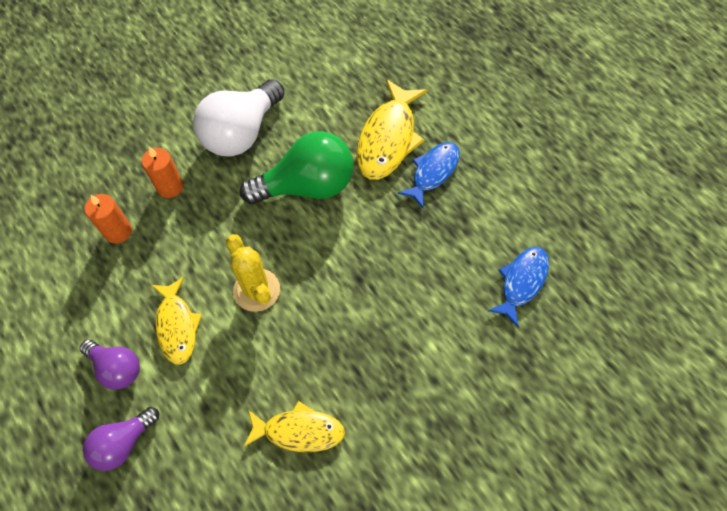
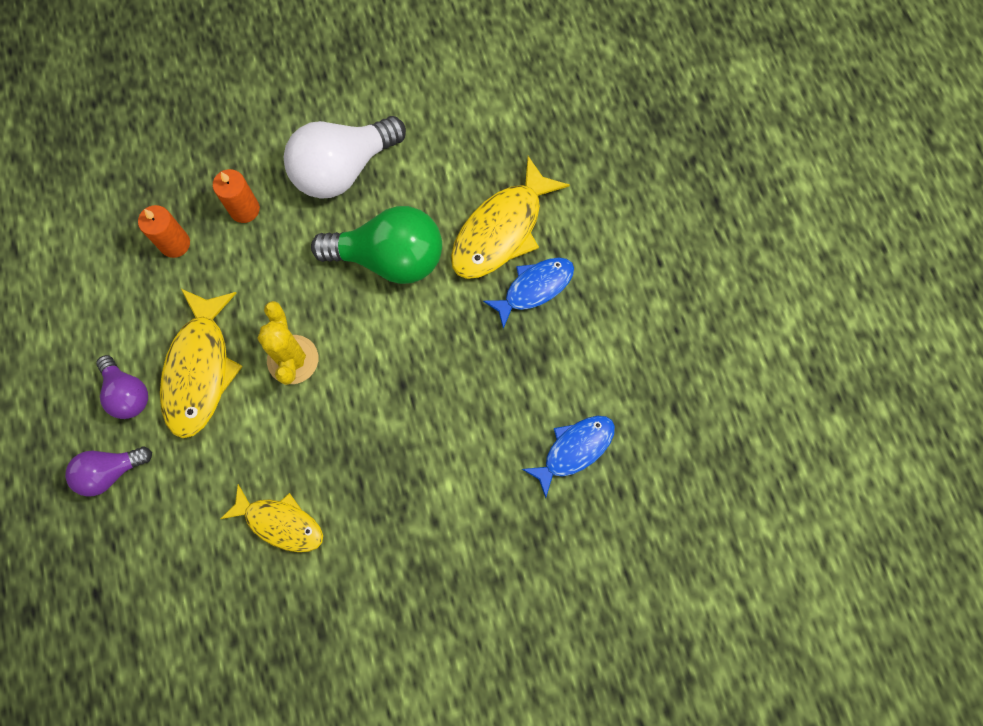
camera: 20 degrees right, 10 degrees up
yellow fish [151,277,202,365] -> yellow fish [160,289,243,438], size x1.55

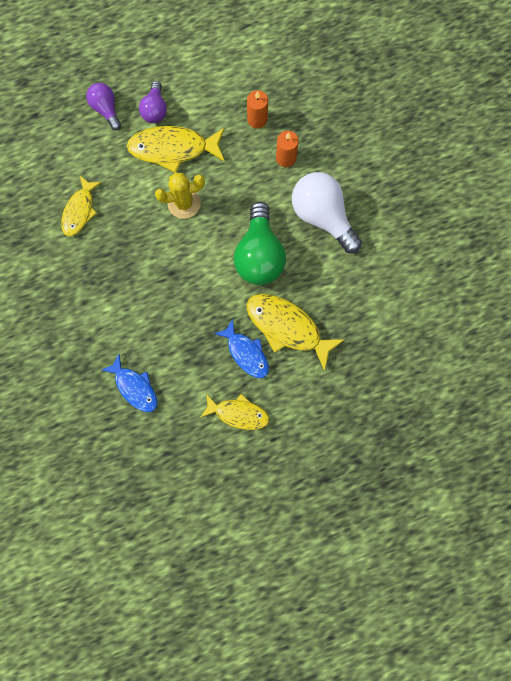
camera: 85 degrees right, 5 degrees up
purple light bulb [96,355,148,419] -> purple light bulb turned 45 degrees counterclockwise [139,81,167,123]
none -> yellow fish [200,394,269,430]

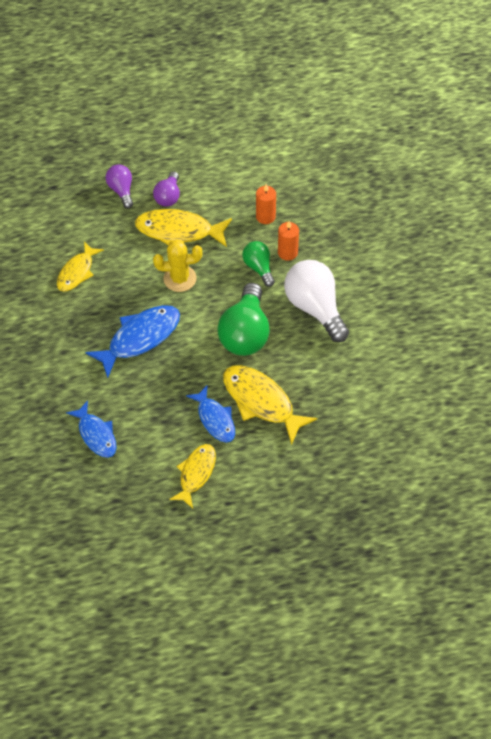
camera: 10 degrees right, 20 degrees down
yellow fish [200,394,269,430] -> yellow fish turned 90 degrees counterclockwise [169,444,216,508]
none -> blue fish [85,305,180,378]
none -> green light bulb [242,241,275,287]

